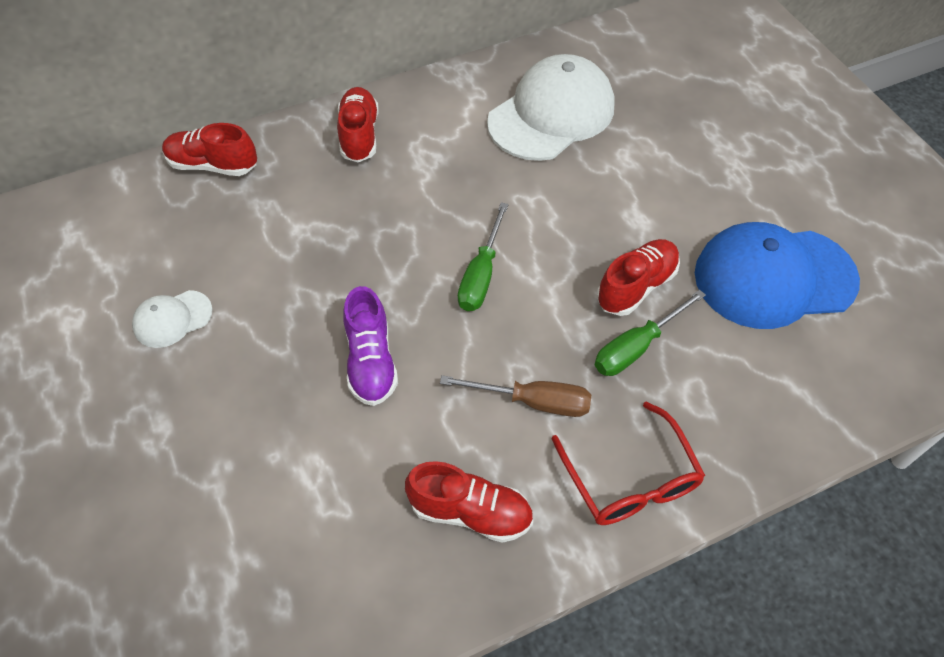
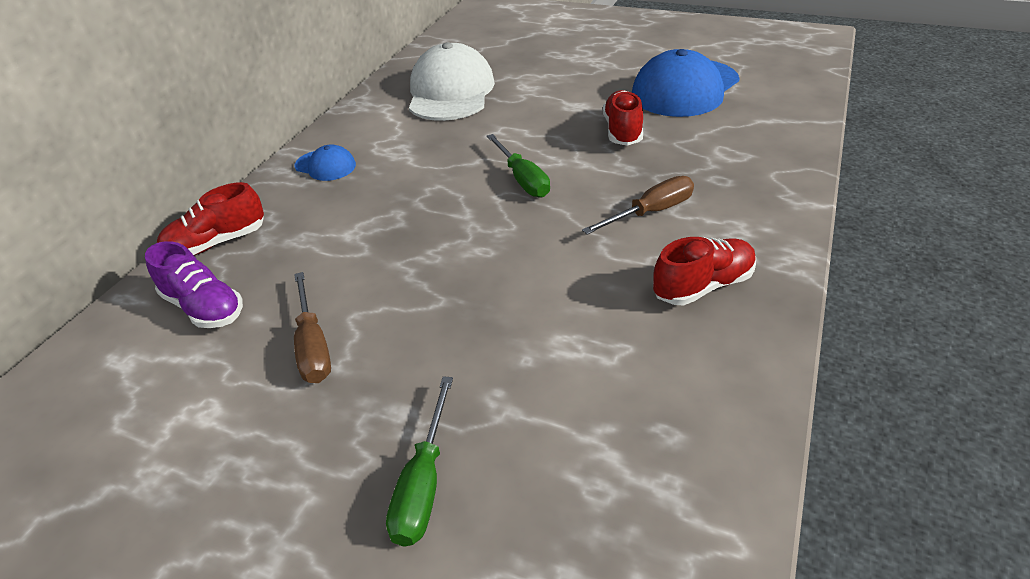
camera: 40 degrees left, 15 degrees down
white cap [132,290,213,348] -> brown screwdriver [294,272,331,383]
red shoe [337,87,379,162] -> blue cap [294,145,356,181]
purple shoe [343,286,398,406] -> purple shoe moved to [145,241,243,328]
red glasses [552,401,705,525] -> none
green screwdriver [595,290,706,376] -> green screwdriver moved to [386,376,453,547]

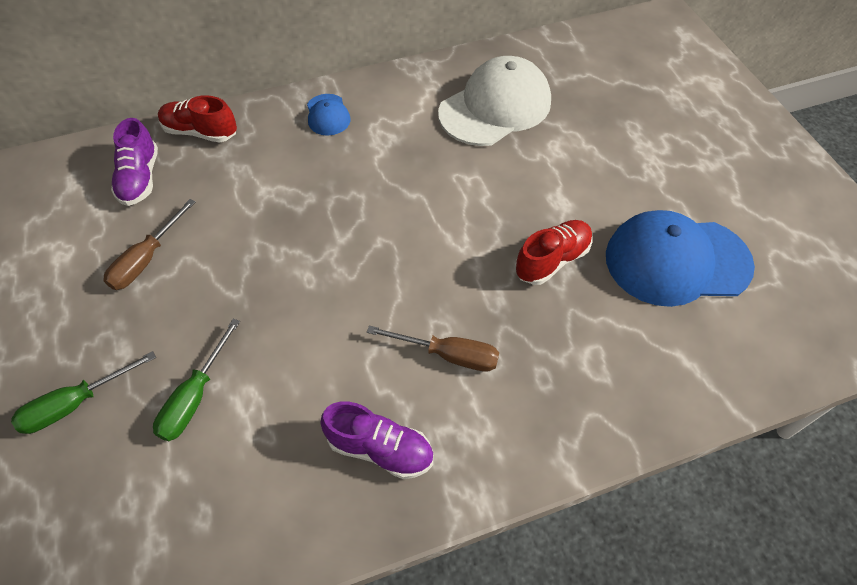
camera: 45 degrees right, 15 degrees up
green screwdriver [487,134,550,198] -> green screwdriver moved to [153,319,240,441]
red shoe [653,237,756,305] -> purple shoe [320,402,433,479]

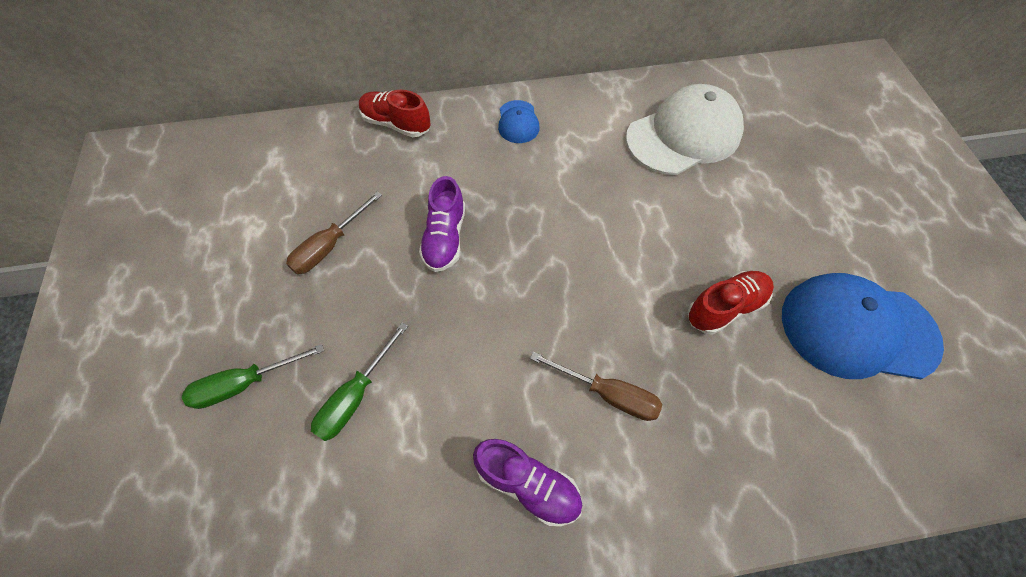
camera: 10 degrees right, 5 degrees up
purple shoe [111,118,158,206] -> purple shoe moved to [419,176,465,272]

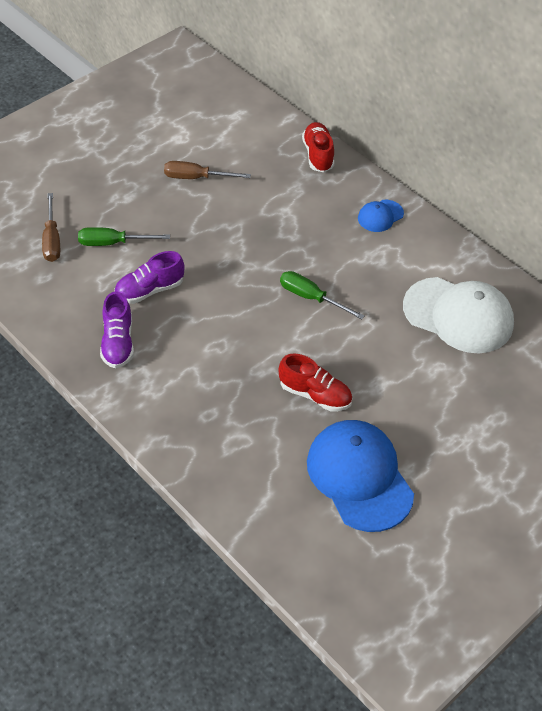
camera: 55 degrees right, 10 degrees down
green screwdriver [182,344,324,409] -> green screwdriver moved to [280,271,365,320]
purple shoe [419,176,465,272] -> purple shoe moved to [114,251,185,304]
brown screwdriver [530,352,662,421] -> brown screwdriver moved to [42,193,60,262]

